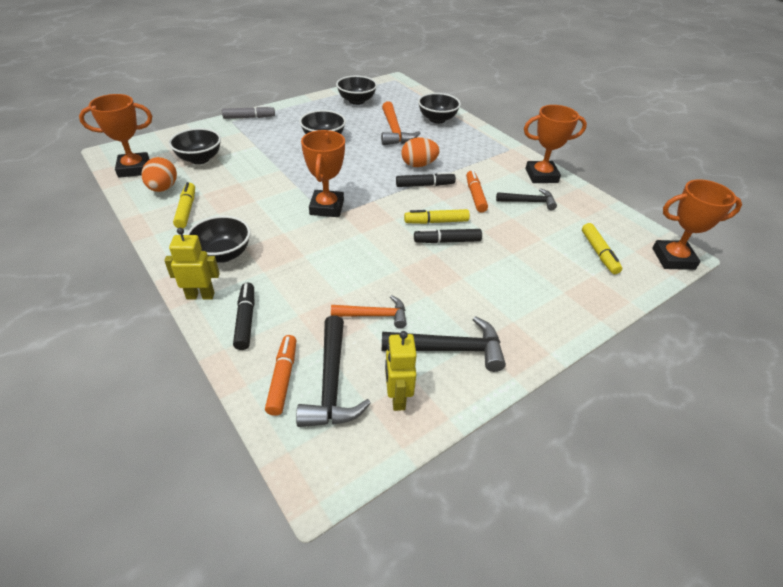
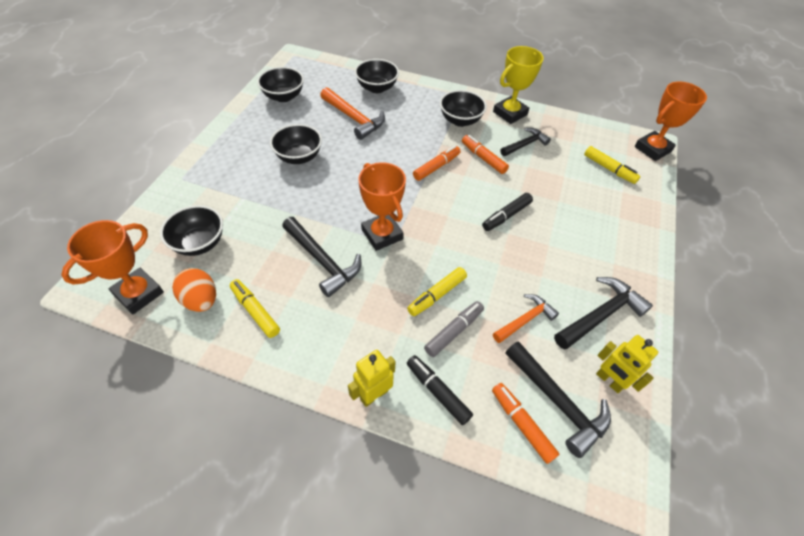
camera: 35 degrees left, 10 degrees up
black bowl [187,216,251,263] -> black bowl moved to [440,90,487,127]
grey marker [222,106,275,119] -> grey marker moved to [424,301,484,357]
black marker [396,172,456,187] -> orange marker [413,146,460,181]
orange egg [401,137,440,167] -> none
yellow marker [404,209,470,224] -> yellow marker moved to [407,267,467,316]
orange trophy [524,105,587,183] -> yellow trophy [493,46,544,124]
none -> black hammer [282,217,361,297]

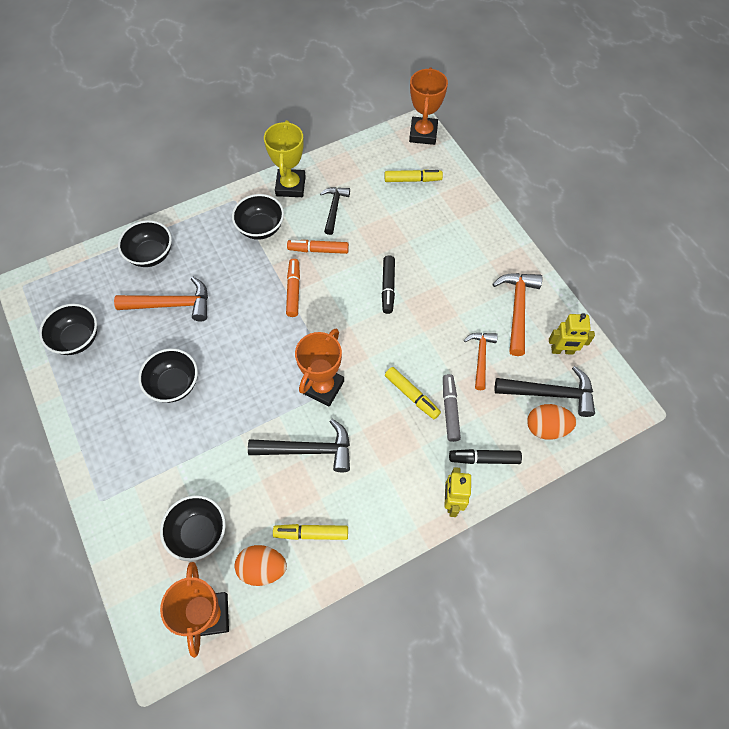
camera: 45 degrees left, 10 degrees up
orange trophy [358,162,406,251] -> orange trophy turned 75 degrees counterclockwise [295,329,344,407]
yellow marker [407,267,467,316] -> yellow marker turned 45 degrees counterclockwise [385,367,441,419]
orange marker [492,383,559,464] -> orange egg [527,404,576,440]
black hammer [554,277,653,350] -> orange hammer [492,273,542,356]

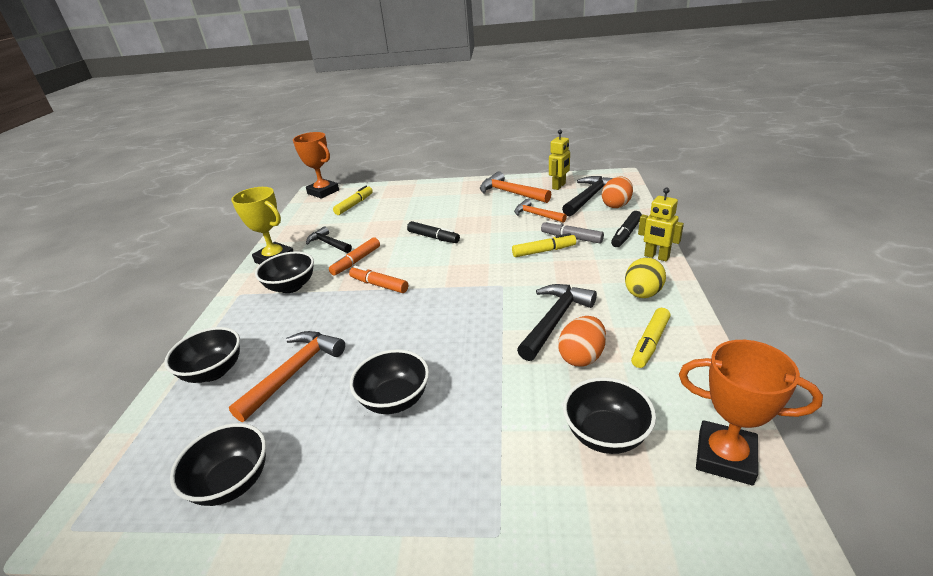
camera: 55 degrees left, 30 degrees down
orange egg [235,545,287,586] -> orange egg moved to [558,316,606,367]
orange trophy [295,329,344,407] -> none
none -> yellow egg [625,257,666,298]

